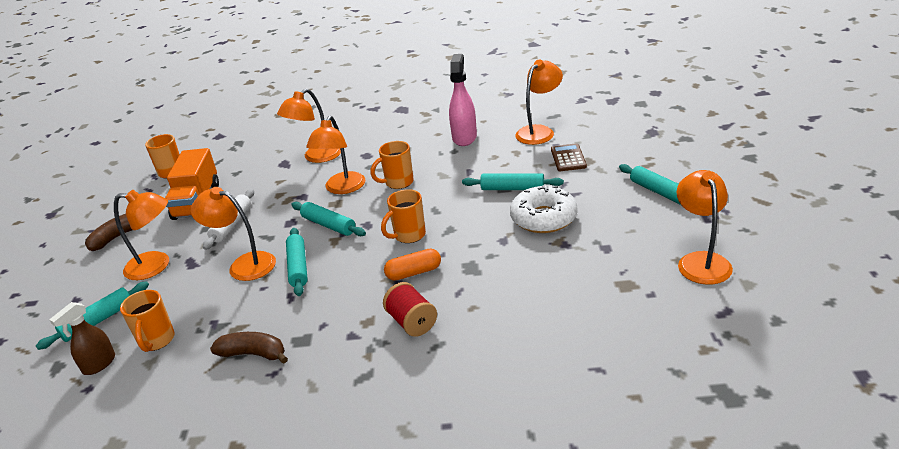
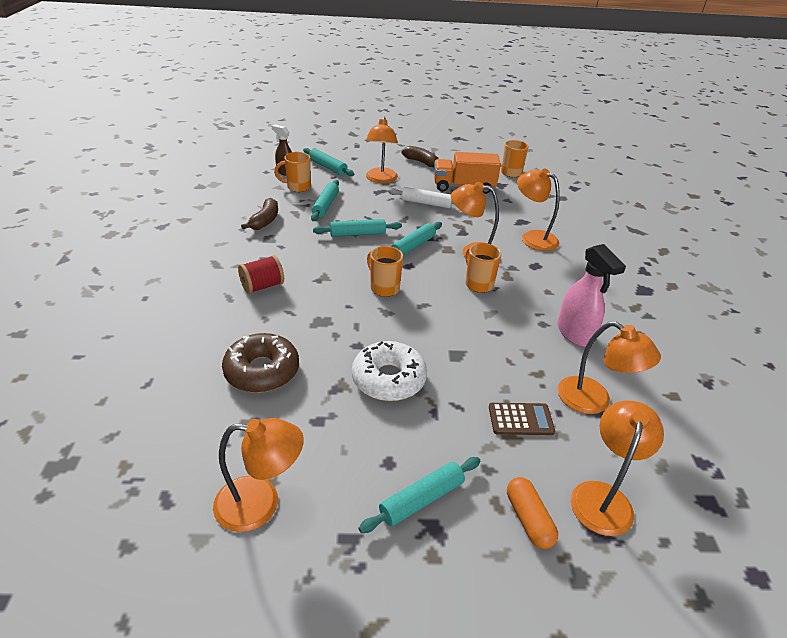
camera: 85 degrees right, 5 degrees up
orange lamp [191,187,276,281] -> orange lamp moved to [571,401,664,536]
orange capsule [384,249,441,281] -> orange capsule moved to [507,477,558,549]
pink spray bottle [449,54,477,146] -> pink spray bottle turned 60 degrees clockwise [557,244,626,347]
turquoise rolling pin [462,173,564,190] -> turquoise rolling pin moved to [311,180,339,221]
none -> brown donut [222,333,299,393]

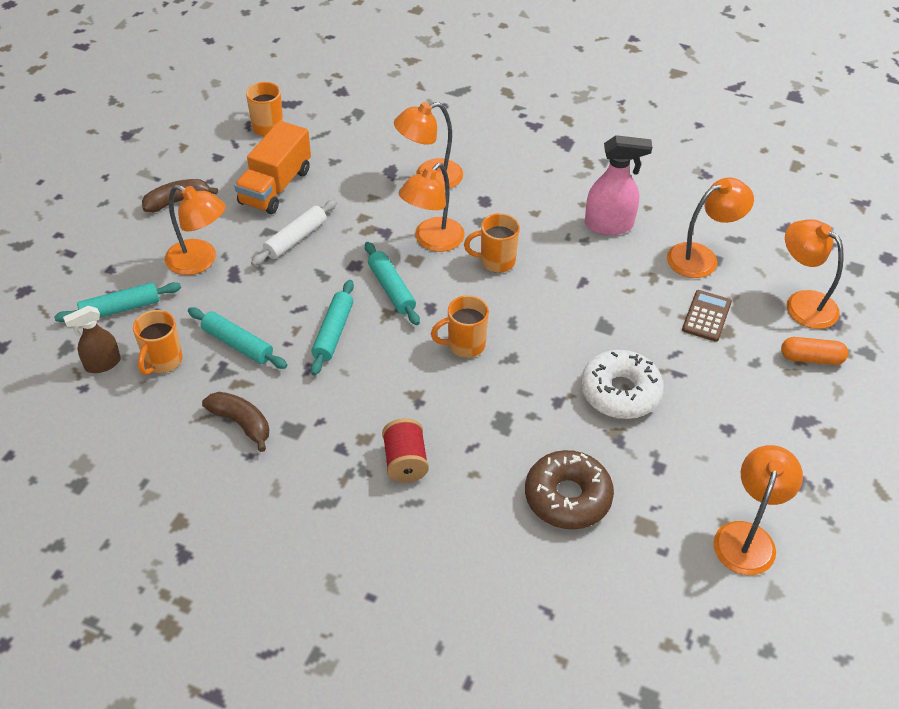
camera: 65 degrees left, 10 degrees up
turquoise rolling pin [358,457,480,533] -> none

